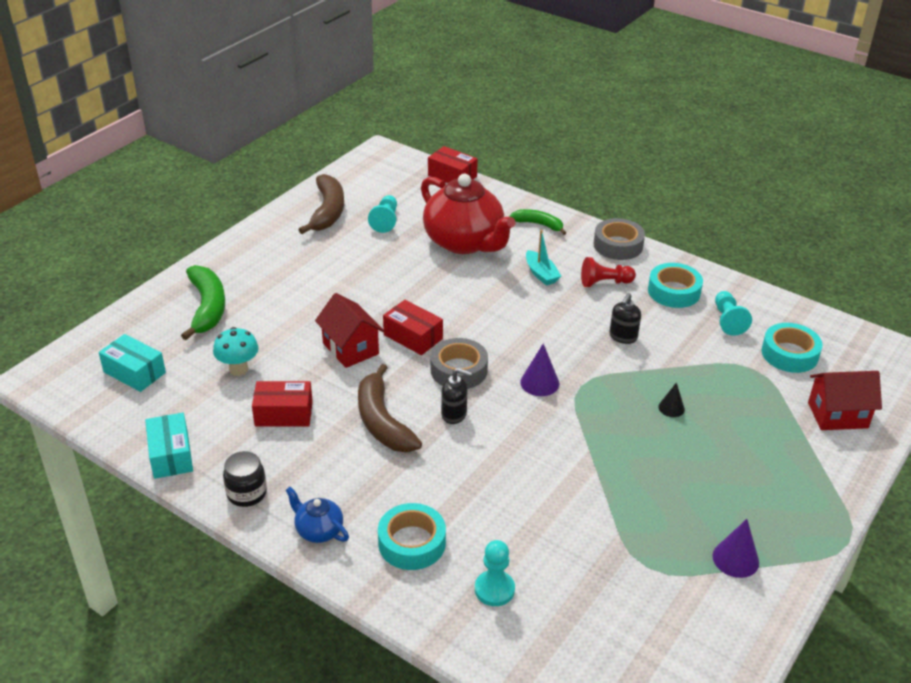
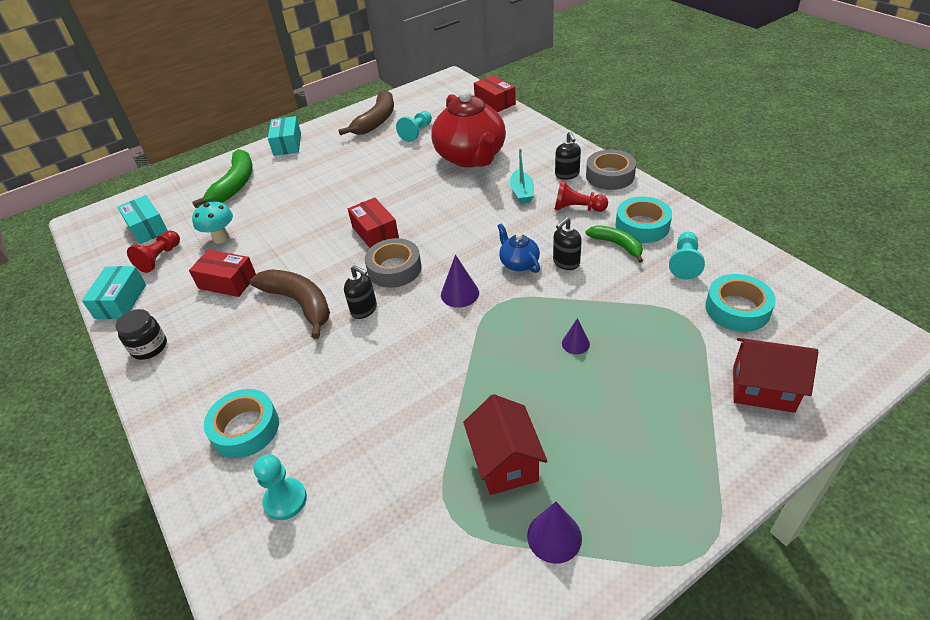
camera: 25 degrees right, 5 degrees up
blue teapot [285,487,349,543] -> blue teapot moved to [498,223,540,273]
red house [315,293,384,368] -> red house moved to [463,394,547,495]
brown banana [358,364,422,452] -> brown banana turned 135 degrees clockwise [250,269,330,339]
green banana [509,209,566,235] -> green banana moved to [585,225,643,263]
black cone [658,382,685,417] -> purple cone [562,318,590,354]
none -> red pawn [127,230,180,273]
none -> turquoise box [268,116,301,156]
none -> black soap dispenser [555,131,581,180]

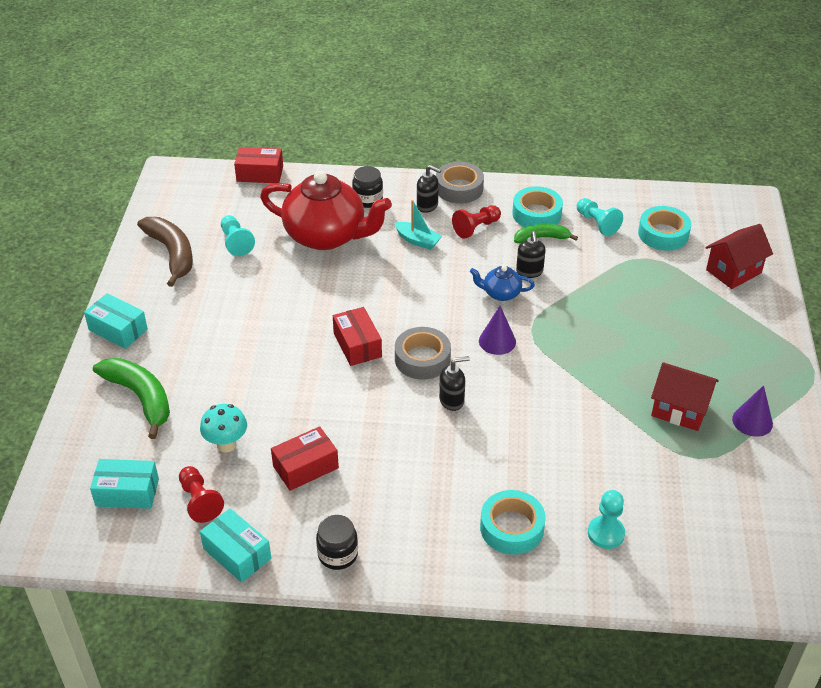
camera: 55 degrees left, 0 degrees up
brown banana [250,269,330,339] -> none
red box [348,197,399,248] -> red box turned 60 degrees clockwise [333,307,382,366]
purple cone [562,318,590,354] -> none
none -> black jar [352,166,383,208]

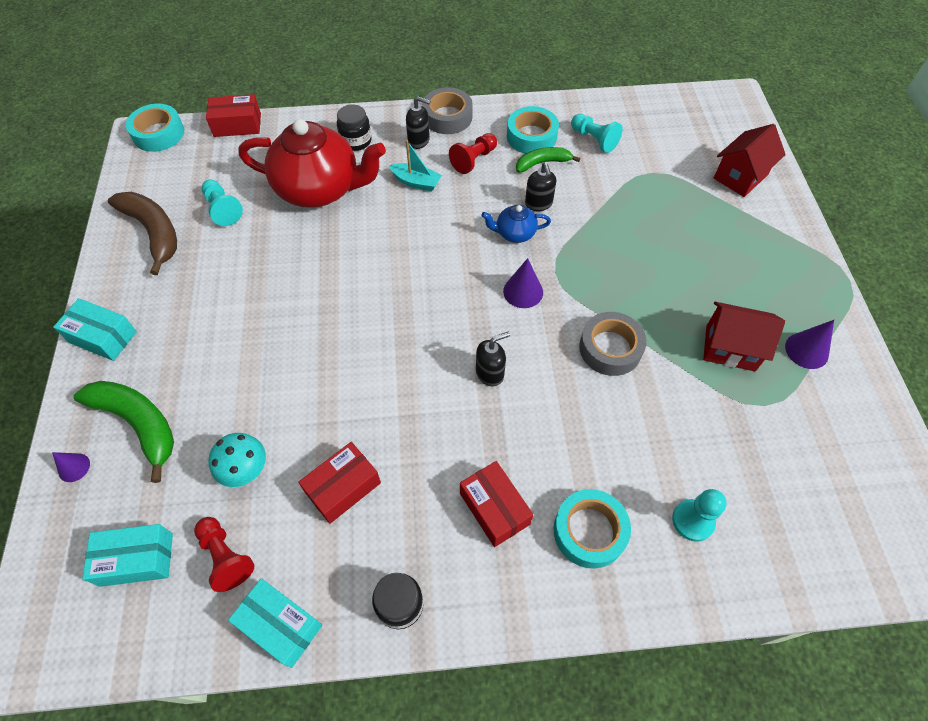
camera: 10 degrees left, 15 degrees up
red box [333,307,382,366] -> red box moved to [460,461,533,547]
grey tape [395,327,451,380] -> grey tape moved to [579,312,647,376]
turquoise tape [638,206,691,251] -> turquoise tape moved to [126,104,184,152]
none -> purple cone [52,452,90,482]

